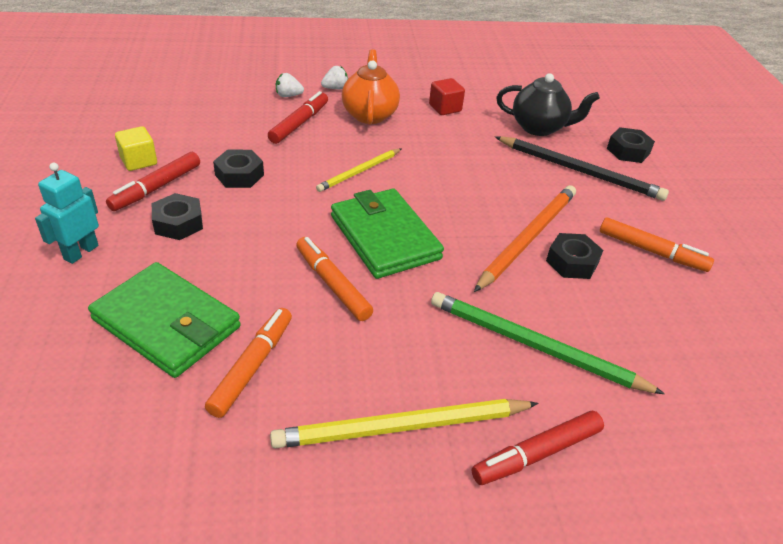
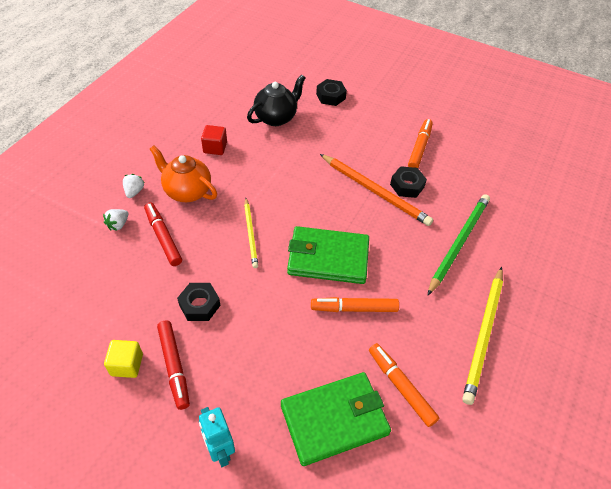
camera: 55 degrees left, 10 degrees up
black nut [152,193,203,240] -> none
green pencil [431,292,665,394] -> green pencil turned 150 degrees clockwise [427,194,490,296]
red marker [472,411,604,485] -> none
orange pencil [474,185,576,292] -> orange pencil turned 150 degrees clockwise [320,154,433,226]
black pencil [495,136,669,201] -> none
orange marker [600,217,714,272] -> orange marker turned 45 degrees counterclockwise [408,119,433,168]

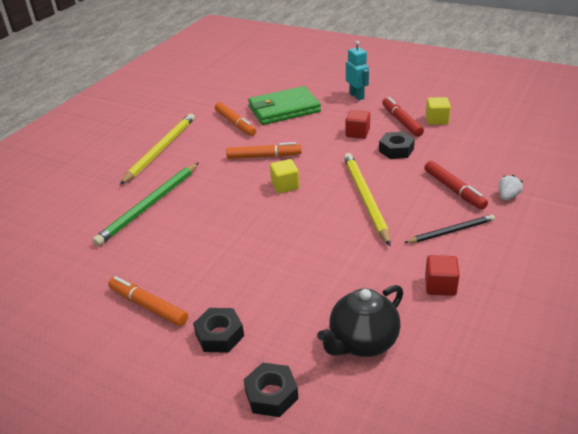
camera: 175 degrees left, 15 degrees down
white strawberry [123,174,144,198] -> none
orange teapot [150,145,217,202] -> black pencil [404,215,495,243]
yellow pencil [244,198,258,268] -> yellow pencil [344,153,391,246], size x1.65
green wallet [287,226,369,284] -> yellow cube [270,159,299,193]
orange pencil [320,154,433,226] -> none
black nut [390,166,427,198] -> black nut moved to [193,308,244,353]
orange marker [408,119,433,168] -> orange marker turned 105 degrees clockwise [108,276,188,326]
none -> red cube [345,110,370,139]

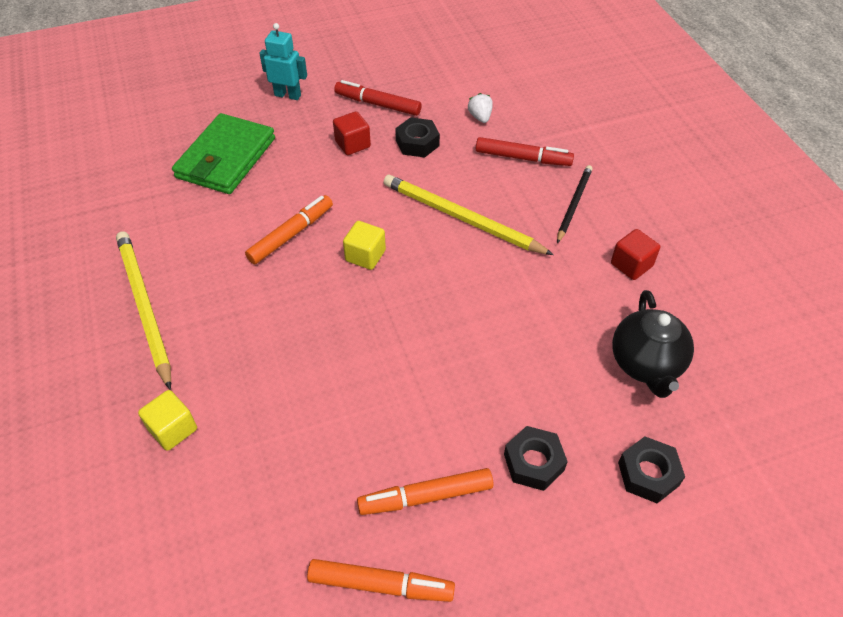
camera: 50 degrees left, 15 degrees up
green pencil [92,162,199,246] -> none
orange marker [215,102,256,136] -> orange marker moved to [307,559,455,602]
yellow cube [426,97,451,125] -> yellow cube moved to [138,390,197,451]
white strawberry [499,175,523,200] -> white strawberry moved to [468,93,493,123]

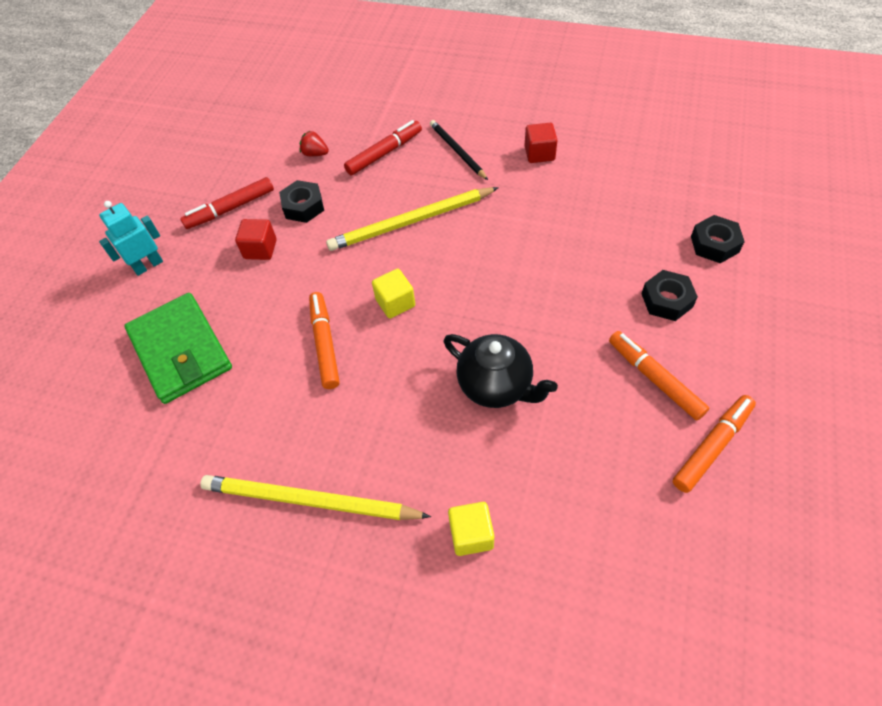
camera: 50 degrees left, 5 degrees up
orange marker [357,468,494,515] -> orange marker turned 120 degrees clockwise [609,331,709,420]
white strawberry [468,93,493,123] -> red strawberry [300,131,329,156]
black teapot [612,290,694,398] -> black teapot moved to [444,334,558,408]

